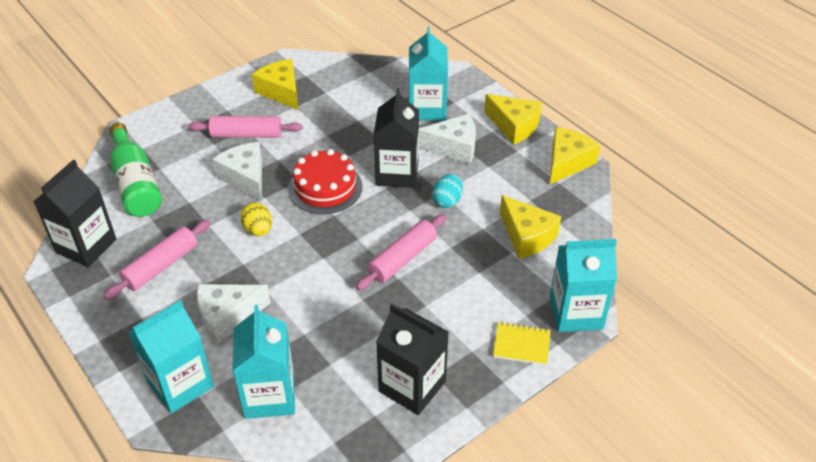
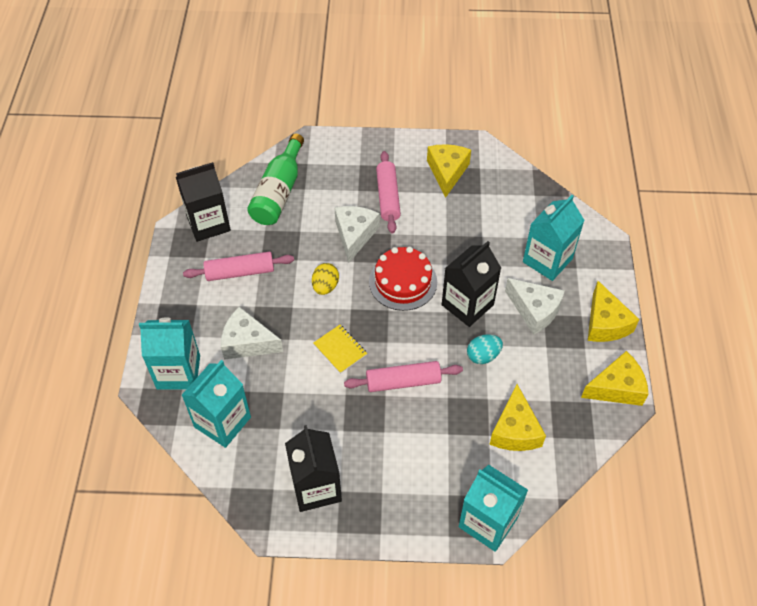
camera: 40 degrees right, 10 degrees up
pink rolling pin [188,116,302,138] -> pink rolling pin turned 45 degrees clockwise [376,151,401,233]
yellow notebook [493,322,551,365] -> yellow notebook moved to [313,325,367,374]

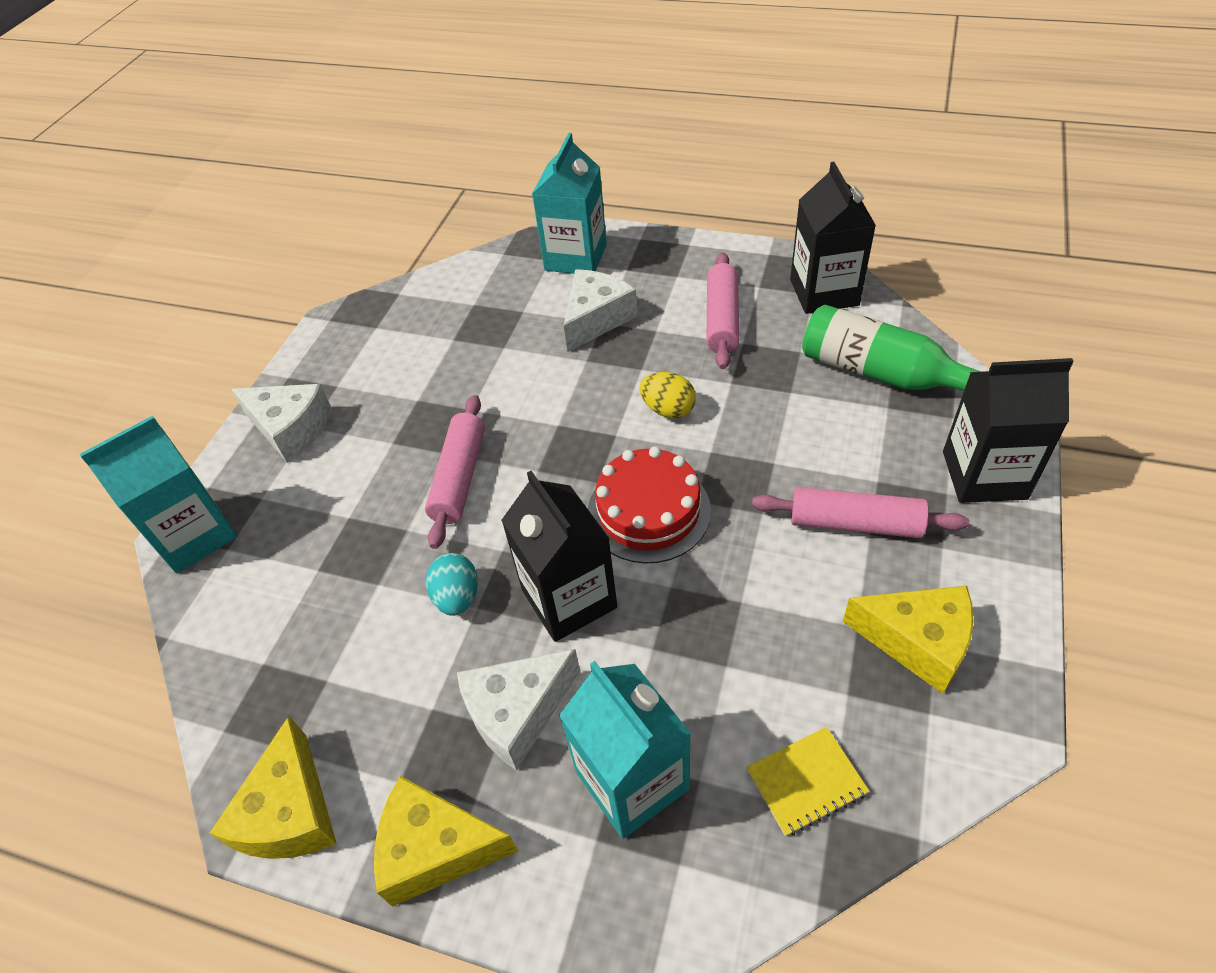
camera: 110 degrees right, 5 degrees down
turquoise carton [182,360,251,448] -> none
black carton [285,425,342,512] -> black carton moved to [943,358,1074,503]
yellow notebook [313,325,367,374] -> yellow notebook moved to [746,727,870,836]
white cheese [334,206,380,263] -> white cheese moved to [231,384,332,463]
yellow cheese [489,384,546,451] -> none

